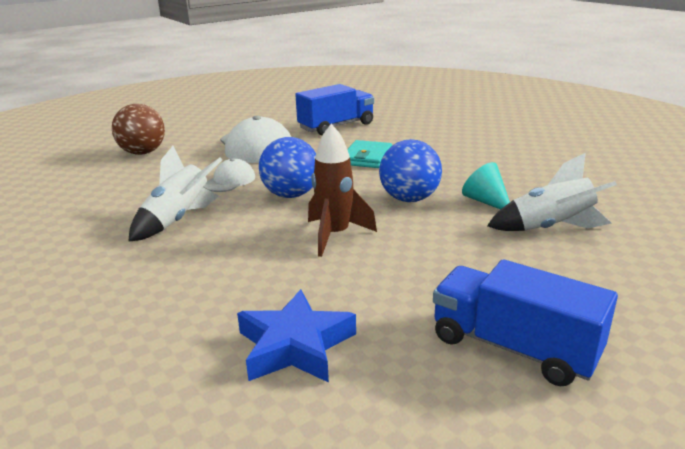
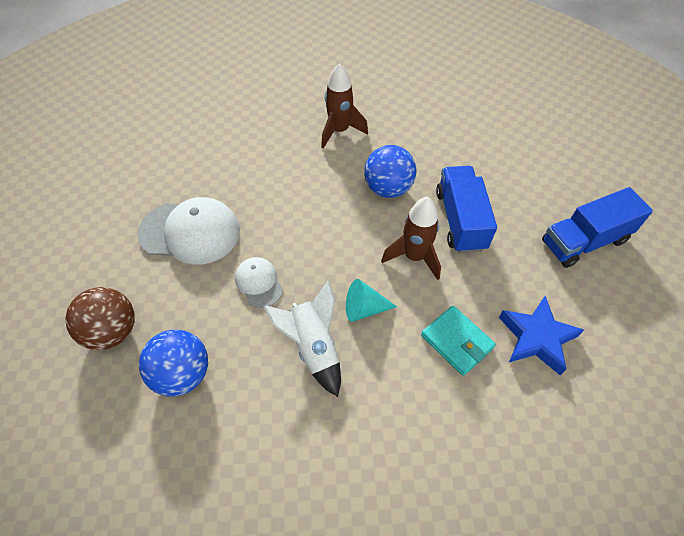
camera: 60 degrees left, 30 degrees up
blue ball [259,137,316,198] -> blue ball moved to [139,330,208,397]
blue truck [295,84,374,136] -> blue truck moved to [436,166,497,253]
turquoise wallet [347,140,392,168] -> turquoise wallet moved to [421,306,496,376]
turquoise cone [462,162,510,209] -> turquoise cone moved to [346,279,397,322]
white rocket [487,153,617,231] -> none
none -> brown rocket [321,63,368,148]

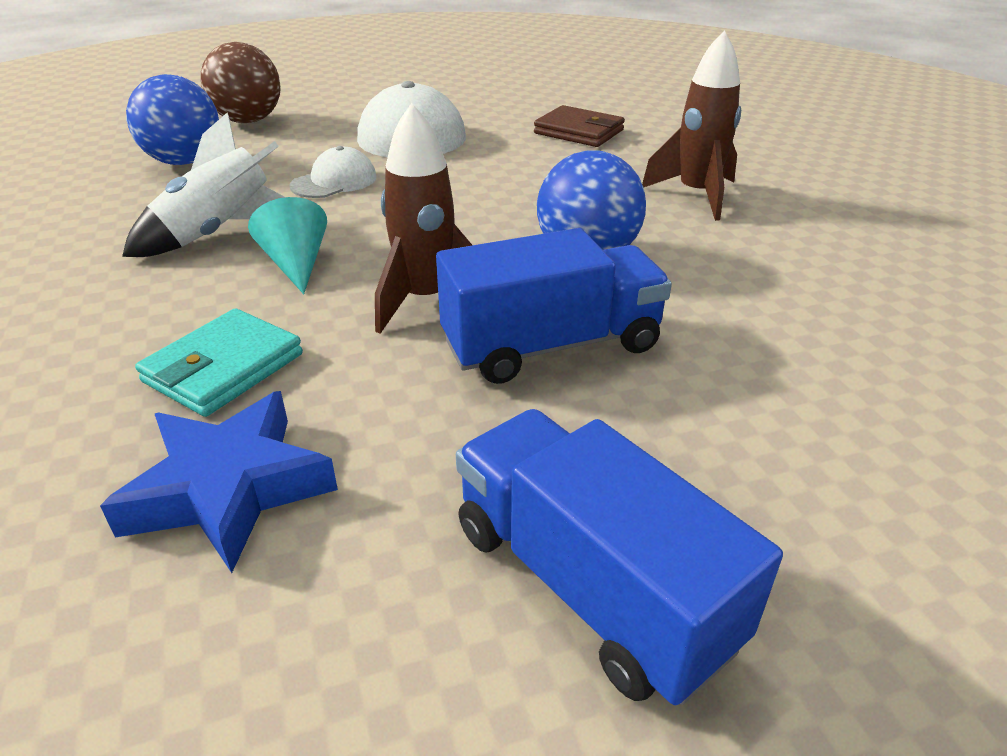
camera: 75 degrees right, 20 degrees down
none -> brown wallet [534,105,625,147]

